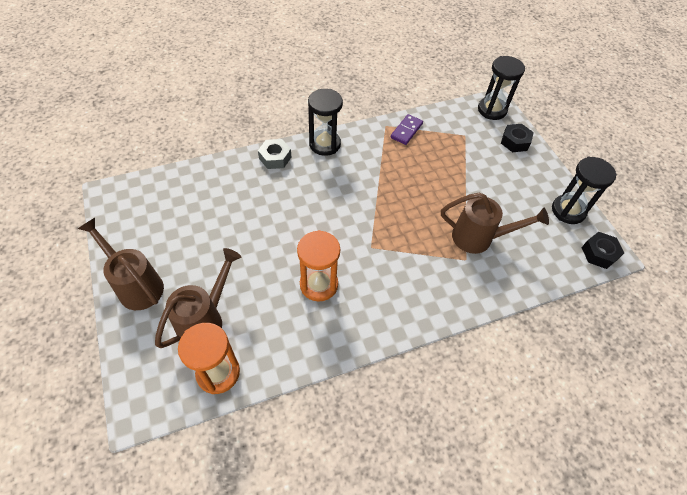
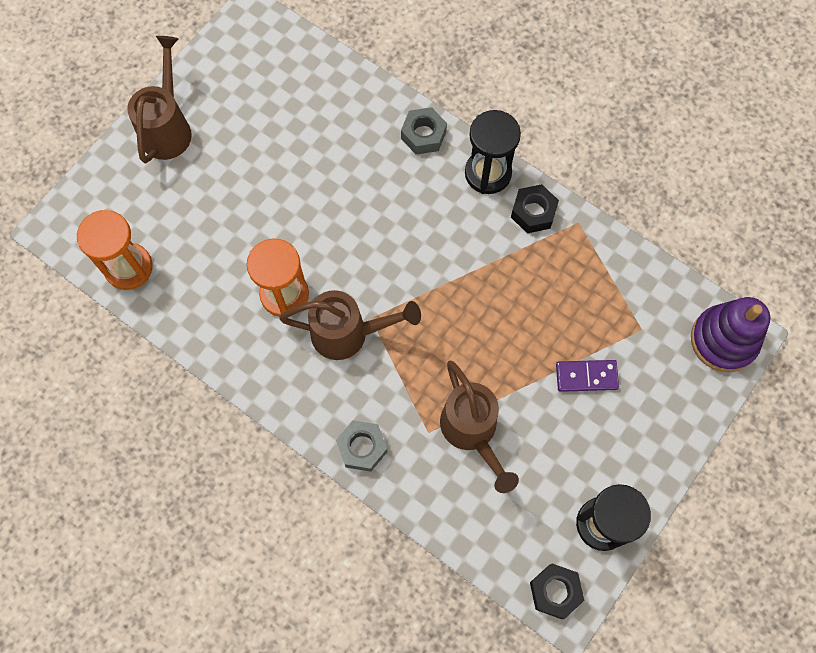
camera: 60 degrees right, 15 degrees up
brown watering can [155,248,241,348] -> brown watering can moved to [279,290,421,360]
purple domino [391,114,423,145] -> purple domino moved to [556,360,619,392]
black hourglass [478,56,525,120] -> purple stacking toy [691,297,770,372]
black nut [501,124,534,152] -> black nut moved to [511,184,559,233]
none -> grey nut [336,420,388,472]

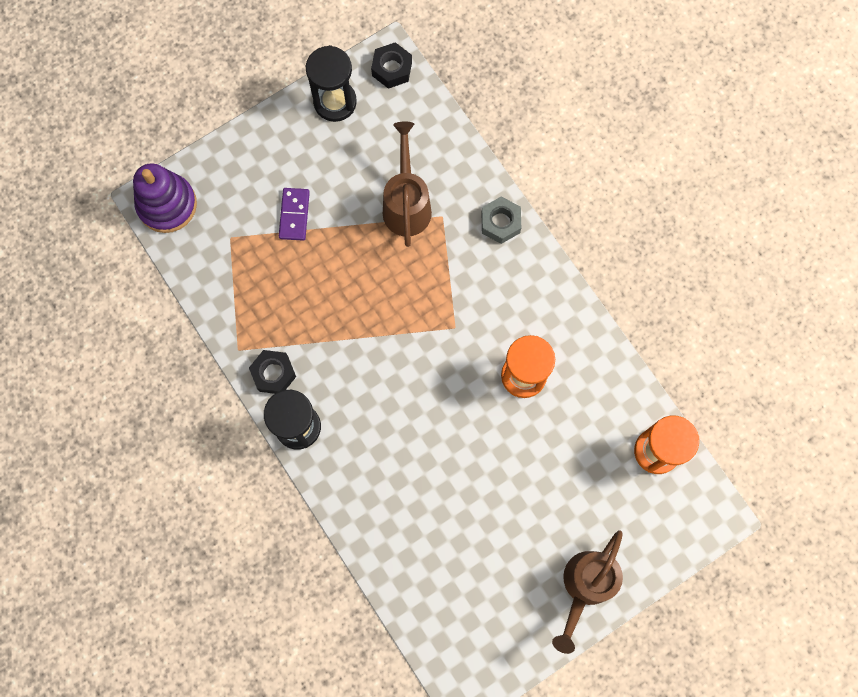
camera: 160 degrees left, 5 degrees up
brown watering can [279,290,421,360] -> none
grey nut [401,107,447,155] -> none
purple domino [556,360,619,392] -> purple domino turned 75 degrees clockwise [279,188,310,241]

